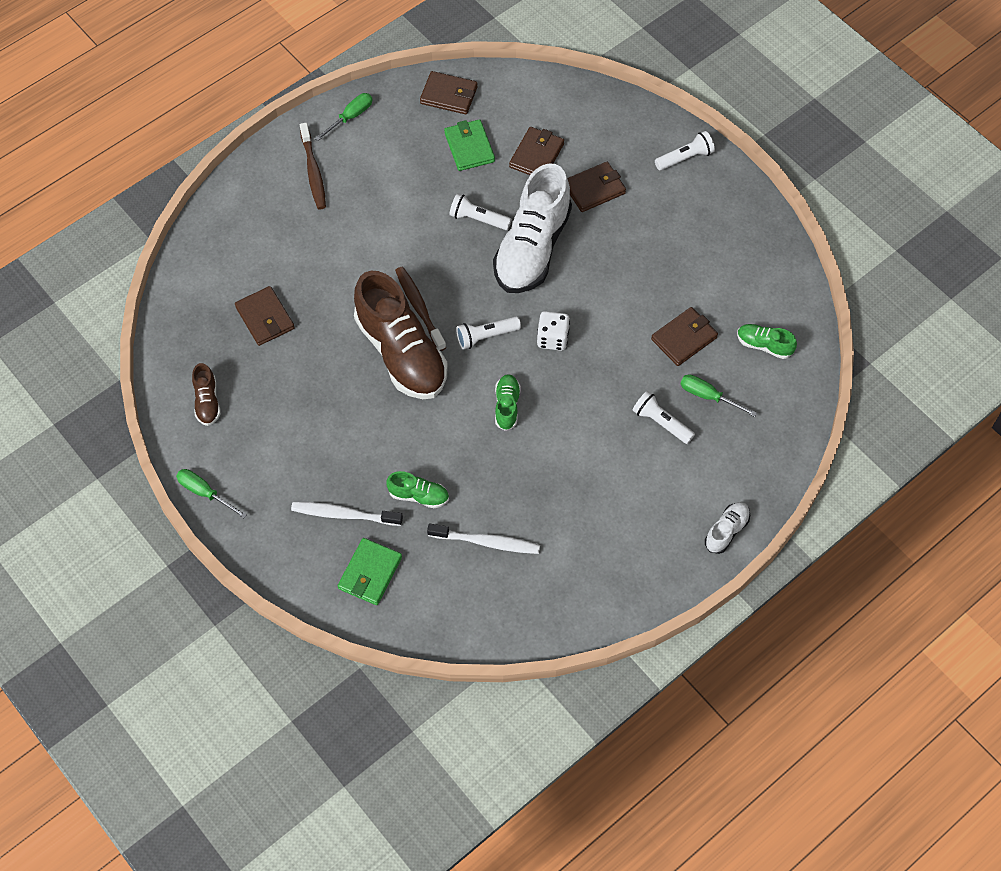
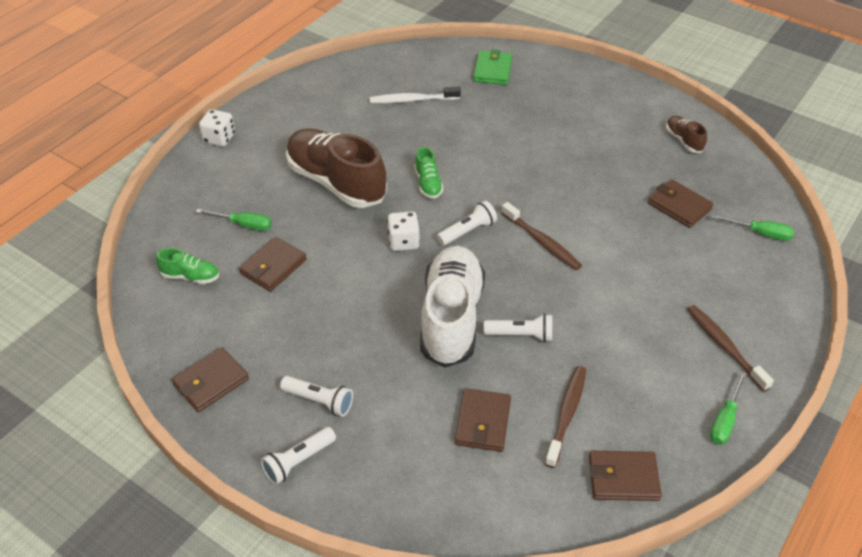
camera: 165 degrees right, 15 degrees down
green screwdriver [176,469,247,518] -> green screwdriver moved to [712,215,794,241]
white toothbrush [291,502,403,526] -> none
brown shoe [354,271,448,399] -> brown shoe moved to [286,128,387,208]
green shoe [386,471,449,508] -> none
green wallet [444,119,495,171] -> brown toothbrush [545,366,587,468]
brown wallet [567,162,626,212] -> brown wallet moved to [172,347,249,412]
white flashlight [633,391,695,444] -> white flashlight moved to [280,376,353,417]
white shoe [705,502,750,554] -> white dice [199,109,235,146]

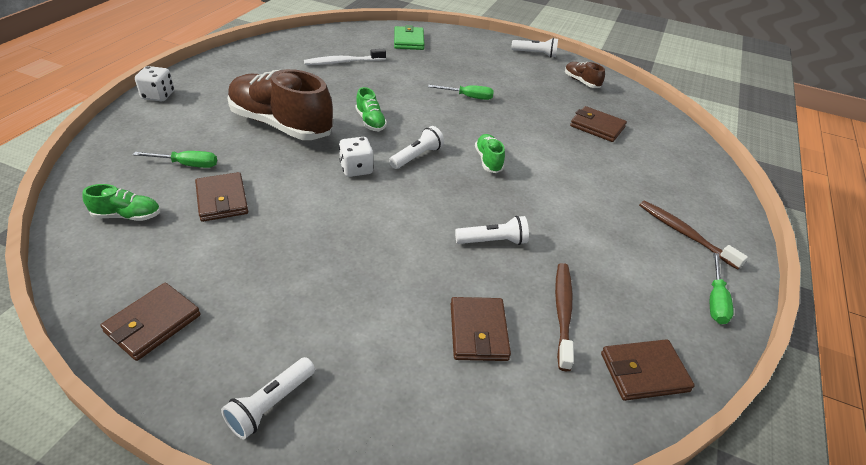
camera: 15 degrees left, 5 degrees down
brown wallet [239,237,307,292] -> brown wallet turned 45 degrees counterclockwise [195,172,248,222]
white flashlight [280,376,353,417] -> white flashlight moved to [511,38,558,58]
white shoe [420,246,485,368] -> none
brown toothbrush [501,202,582,270] -> green shoe [475,134,505,173]
green screwdriver [712,215,794,241] -> green screwdriver moved to [428,85,494,100]

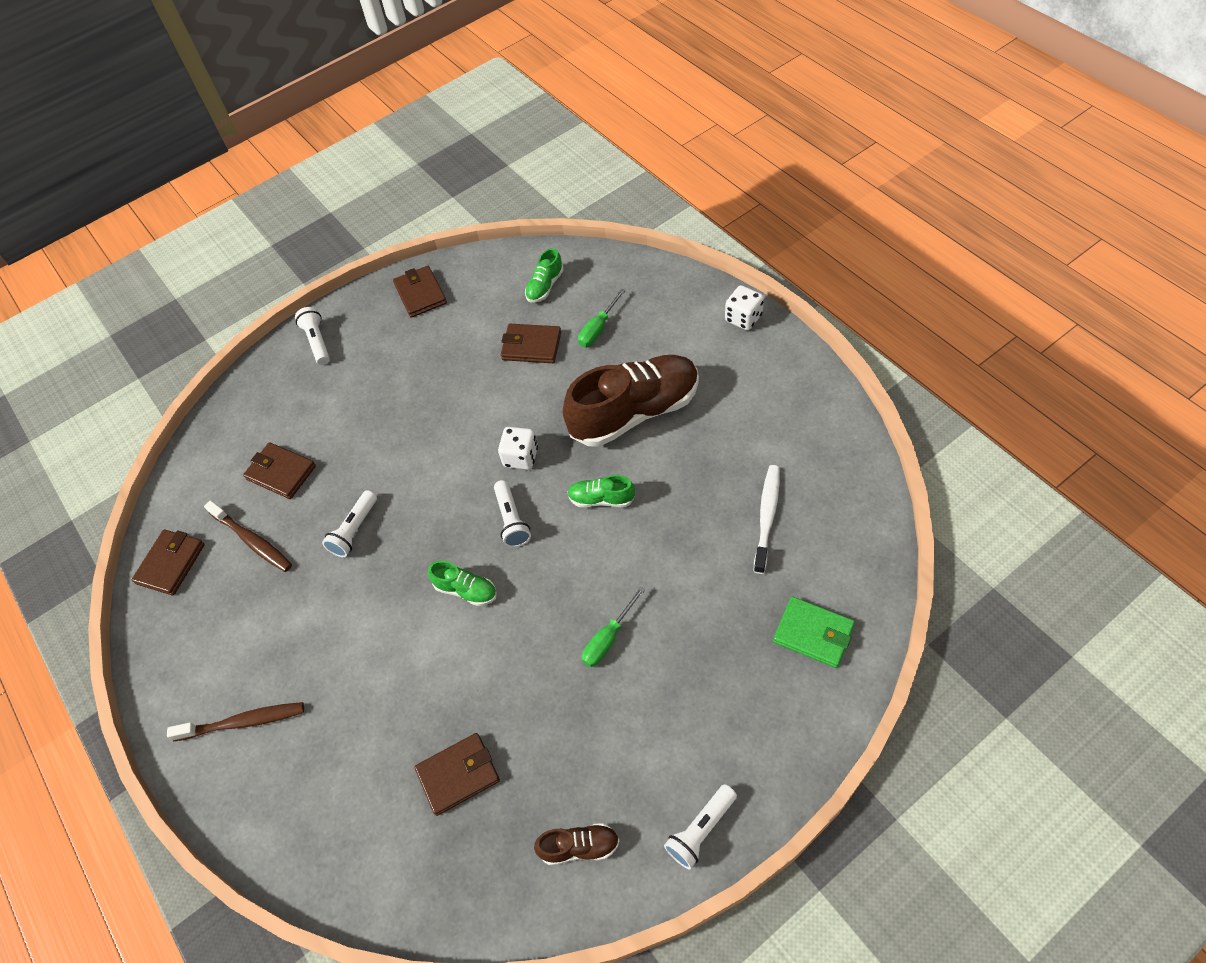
camera: 130 degrees right, 15 degrees up
green screwdriver [710,253,734,324] -> none

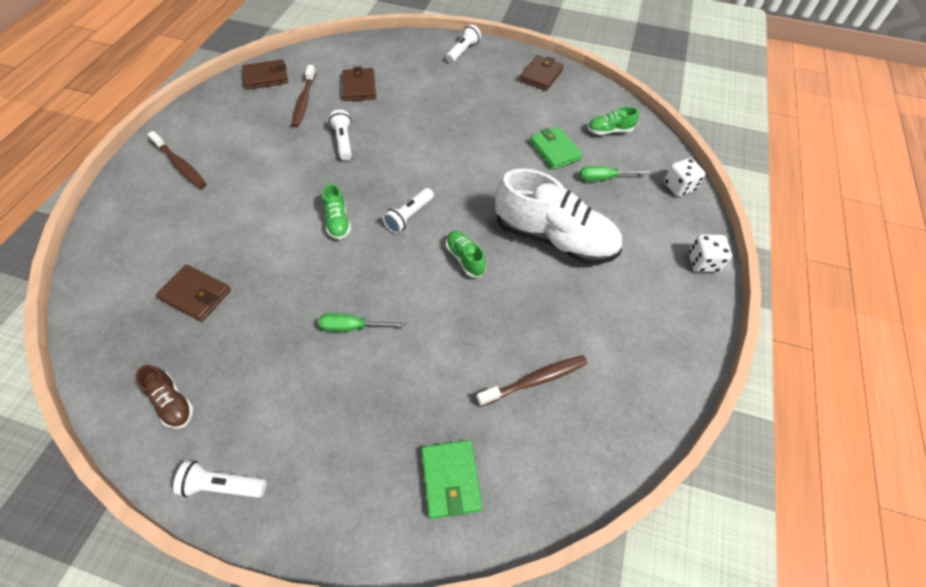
camera: 45 degrees right, 0 degrees up
white flashlight [322,490,377,557] -> white flashlight turned 90 degrees clockwise [329,110,352,161]
white dice [498,427,538,470] -> white dice moved to [664,158,706,197]
brown wallet [501,324,561,363] -> green wallet [530,127,583,170]
brown shoe [563,355,699,447] -> white shoe [495,168,622,264]
white toothbrush [753,465,780,574] -> brown toothbrush [477,355,588,407]

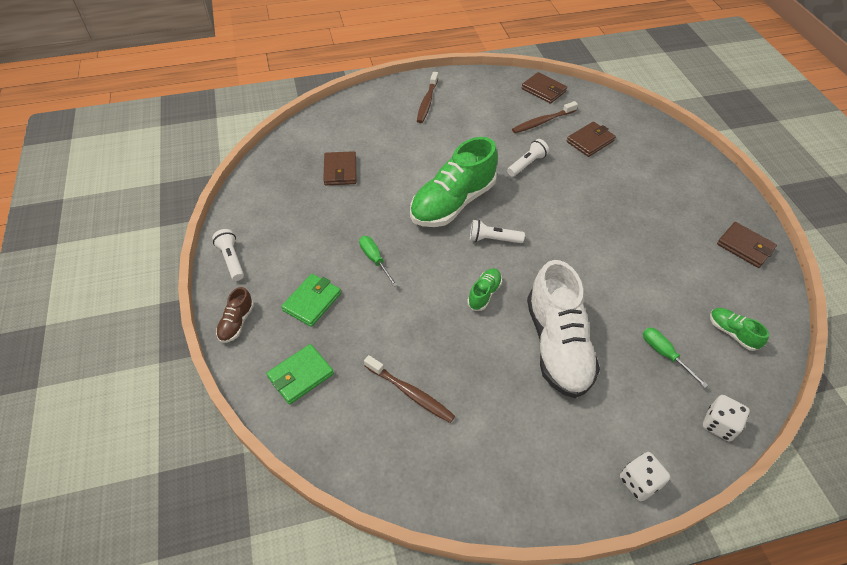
camera: 60 degrees right, 5 degrees down
brown shoe [136,365,194,429] -> brown shoe moved to [216,287,254,343]
green shoe [323,184,351,240] -> green shoe [410,137,498,227], size x2.27
white flashlight [446,24,481,63] -> none
brown wallet [519,55,564,91] -> brown wallet turned 45 degrees clockwise [717,222,777,268]
green wallet [530,127,583,170] -> green wallet moved to [281,274,341,327]

